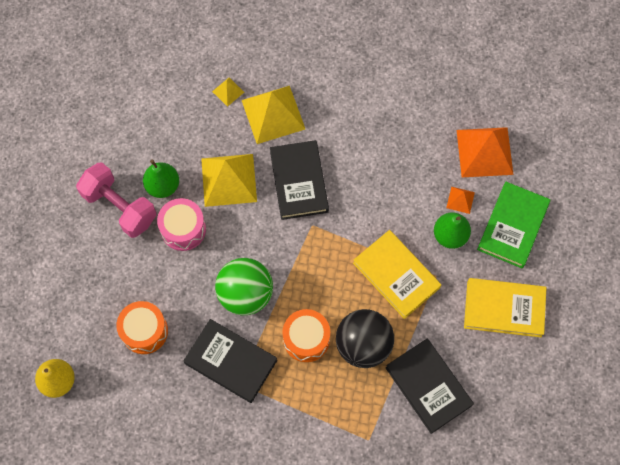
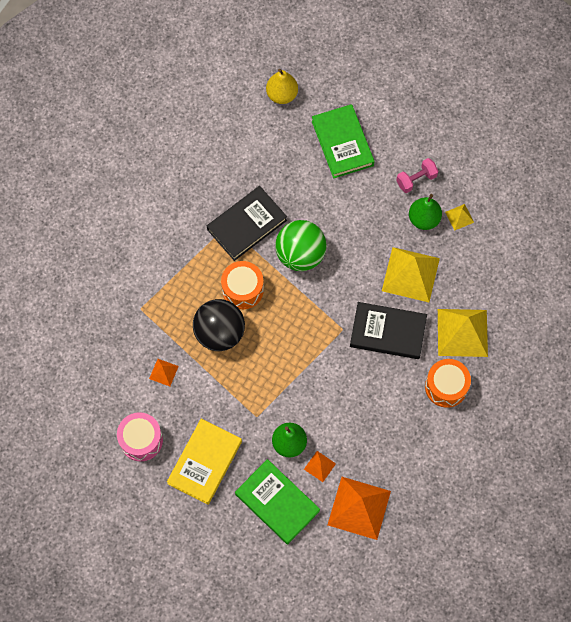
camera: 110 degrees right, 0 degrees up
pink dumbbell [76,162,156,238] -> pink dumbbell [396,158,438,193], size x0.57
orange drum [117,301,168,354] -> orange drum moved to [425,359,471,408]
pink drum [157,198,206,251] -> pink drum moved to [117,412,163,461]
yellow pyramid [212,78,244,107] -> yellow pyramid moved to [445,204,474,231]
yellow book [353,230,441,319] -> none
black book [386,339,474,434] -> orange pyramid [149,359,179,386]
none -> green book [312,104,375,178]

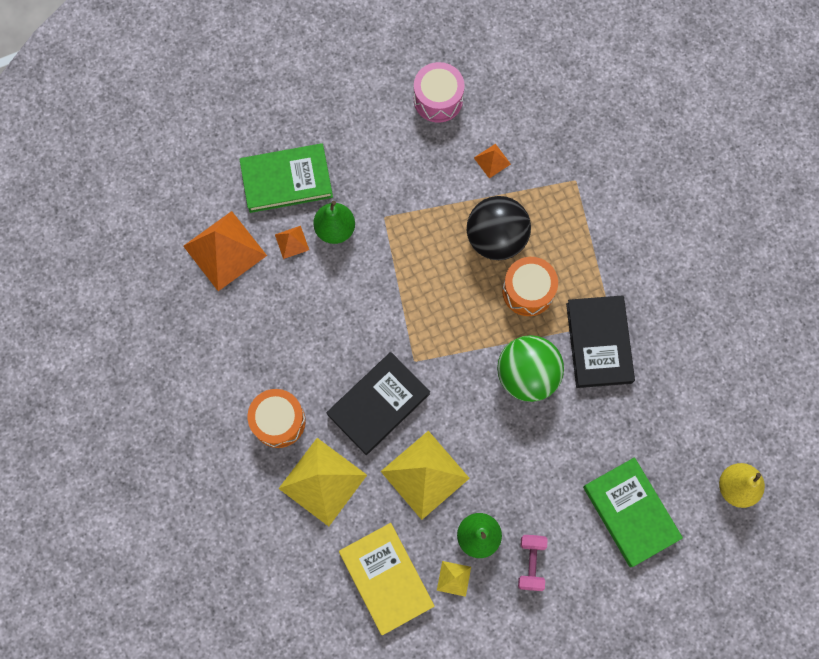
camera: 125 degrees right, 5 degrees up
yellow book [167,419,242,505] -> yellow book moved to [339,523,435,635]
green book [312,104,375,178] -> green book turned 45 degrees clockwise [583,457,683,567]

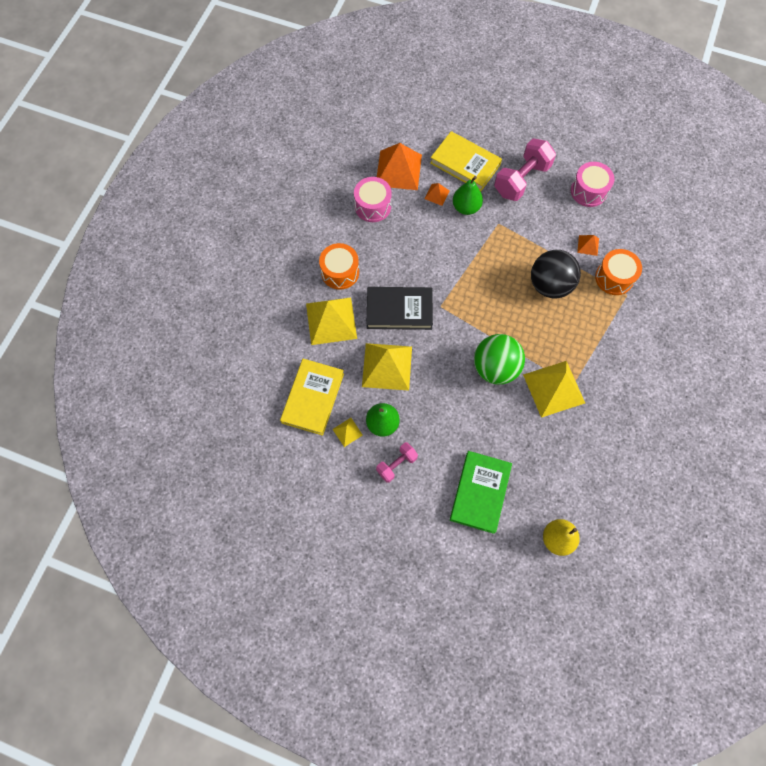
camera: 45 degrees right, 5 degrees down
green book [239,143,333,213] -> yellow book [430,131,502,191]
orange drum [502,257,558,316] -> orange drum moved to [595,249,642,295]
black book [566,295,635,388] -> yellow pyramid [523,361,585,418]
none -> pink drum [354,177,392,222]
none -> pink dumbbell [494,139,556,201]

